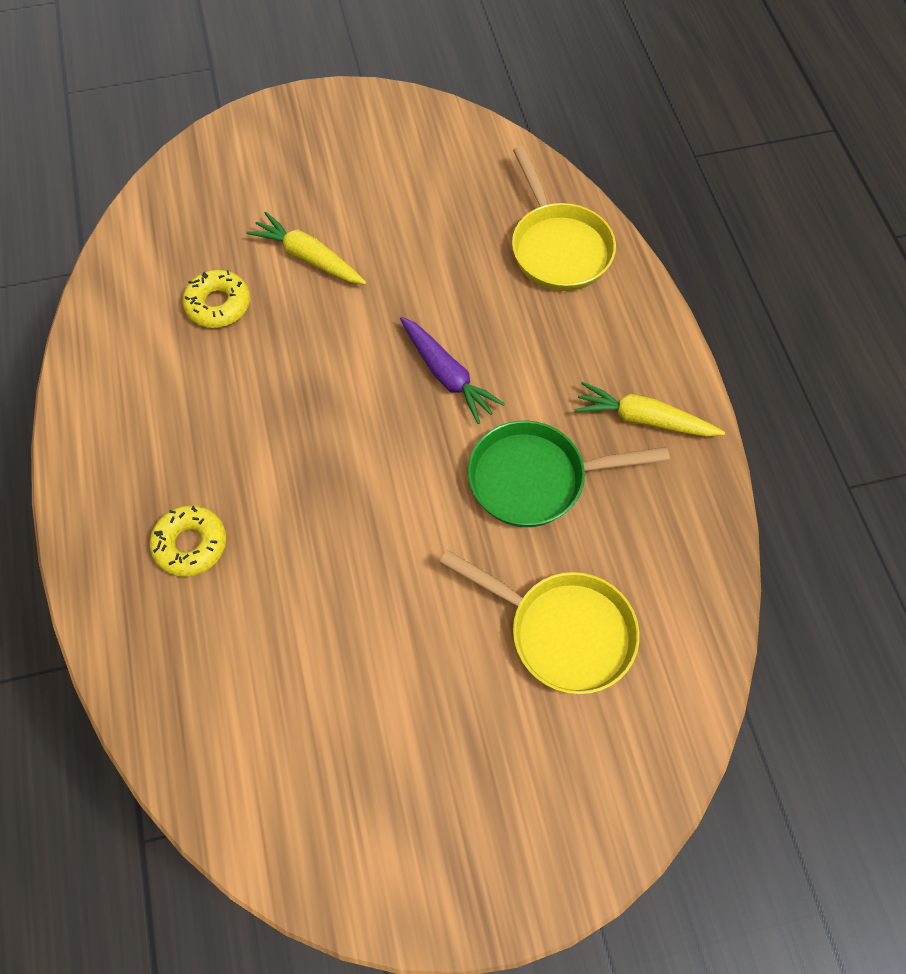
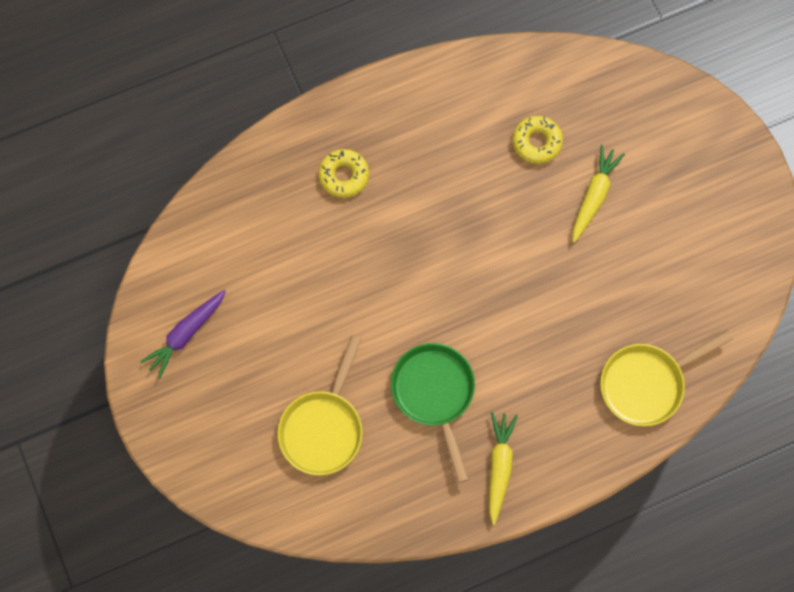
camera: 80 degrees right, 10 degrees up
purple carrot [400,317,505,424] -> purple carrot moved to [140,290,226,378]

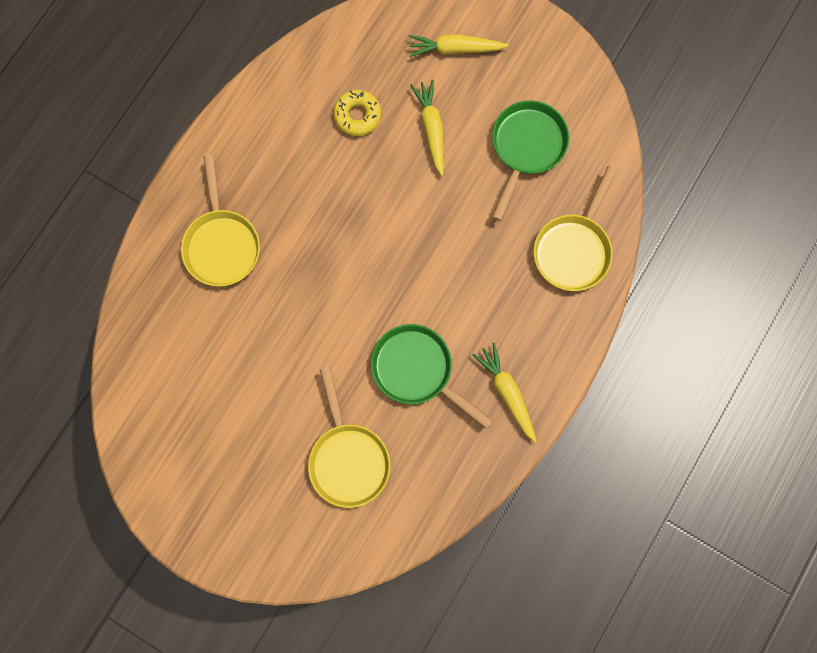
camera: 35 degrees left, 5 degrees up
purple carrot [140,290,226,378] -> none
yellow donut [318,149,369,198] -> yellow pan [181,155,260,287]
none -> yellow carrot [408,34,508,57]
none -> green pan [492,100,569,221]

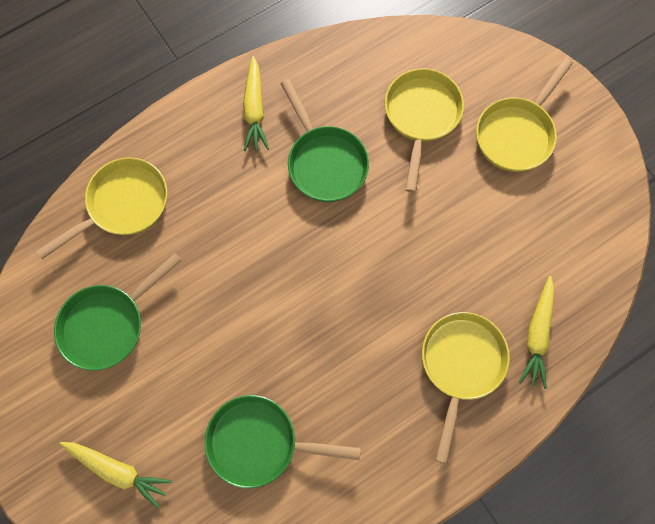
camera: 155 degrees left, 5 degrees down
yellow donut [333,90,381,136] -> green pan [204,395,361,488]
yellow carrot [410,80,444,176] -> yellow carrot moved to [519,276,554,389]
none -> yellow pan [476,58,573,172]

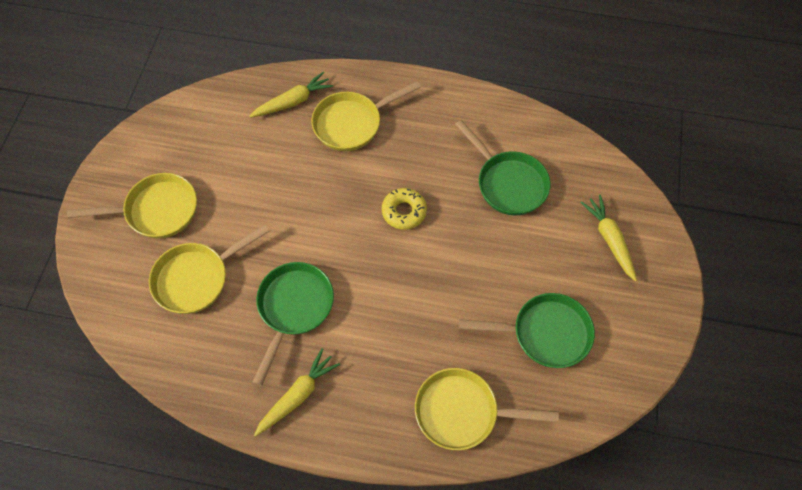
camera: 135 degrees left, 10 degrees down
none -> yellow donut [382,188,427,230]

